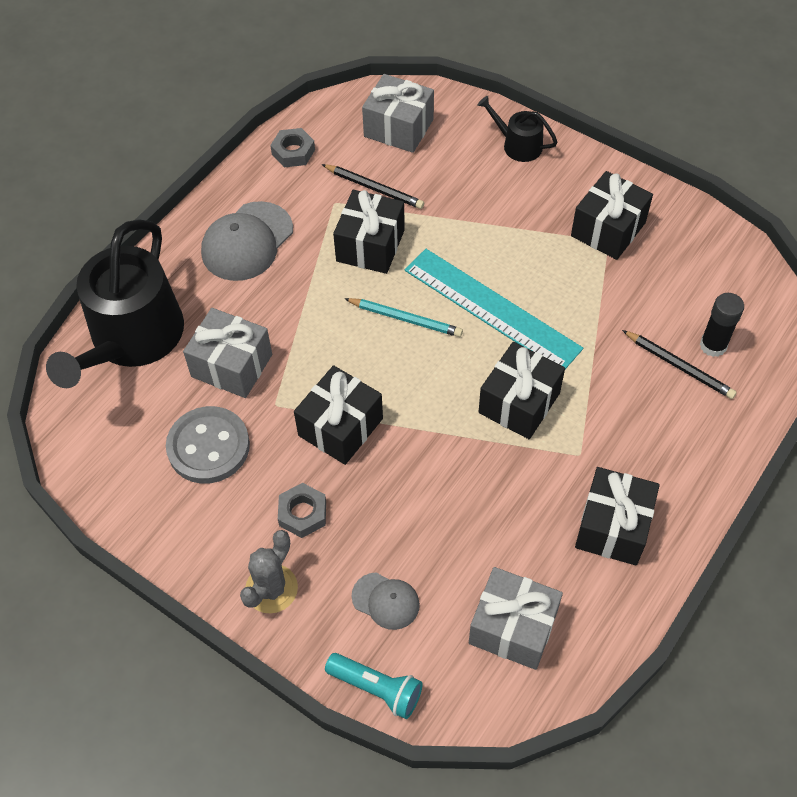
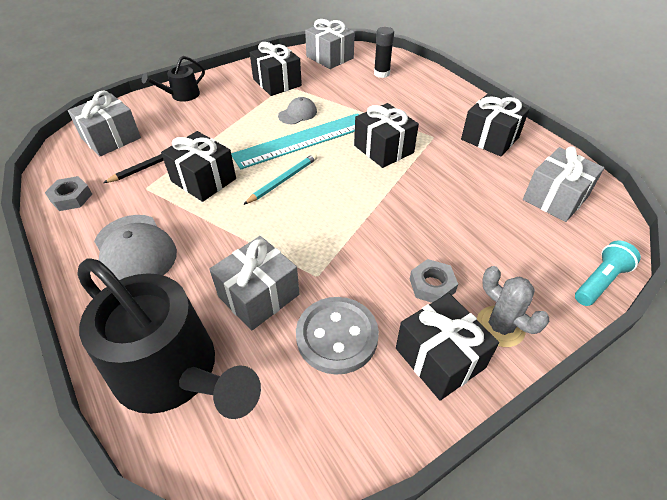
camera: 70 degrees left, 10 degrees down
black gift [294,365,383,465] -> black gift moved to [396,293,499,401]
grey cap [352,572,420,630] -> grey cap moved to [278,97,317,124]
black pencil [622,330,737,399] -> none
none -> grey gift [305,19,355,69]

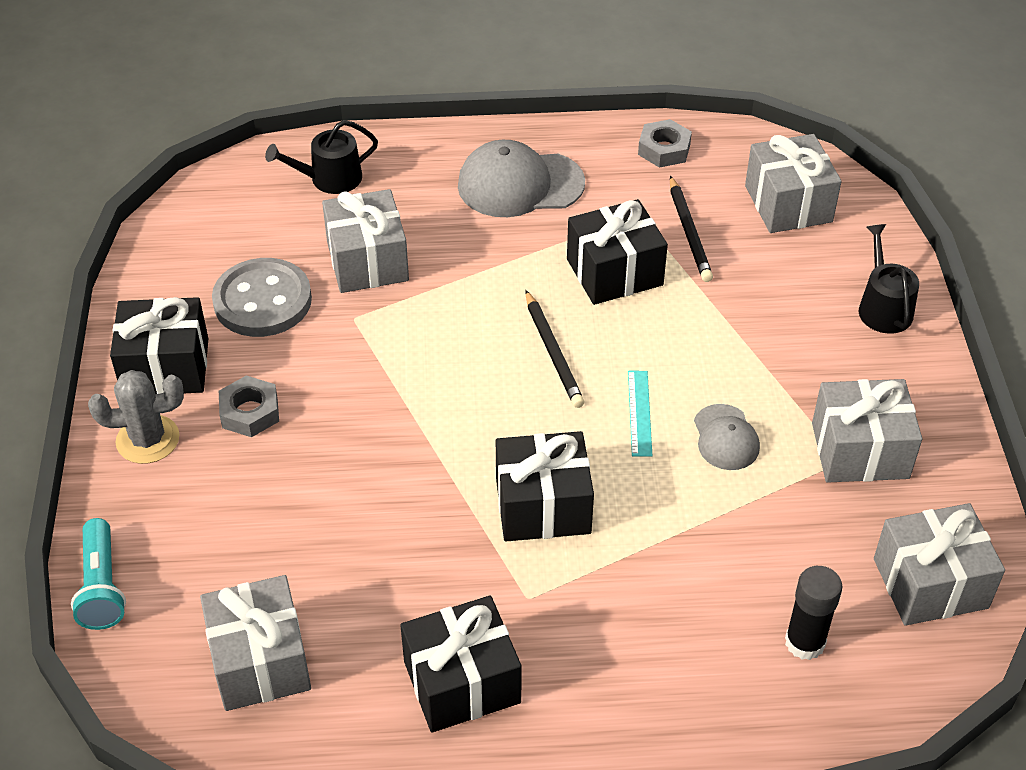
camera: 120 degrees right, 0 degrees up
black watering can [77,259,261,419] -> black watering can [265,120,378,194], size x0.46
turquoise ruler [231,113,359,169] -> turquoise ruler [628,371,652,457], size x0.42
turquoise pencil [243,153,318,205] -> black pencil [526,290,584,408]
black gift [250,42,302,96] -> grey gift [812,379,922,483]

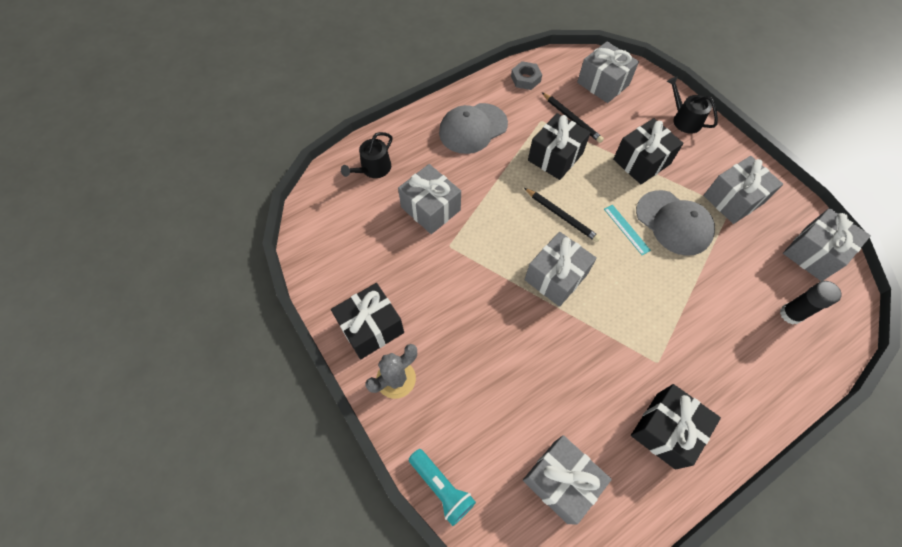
camera: 30 degrees left, 15 degrees up
grey button [212,258,312,337] -> none
grey nut [219,376,279,437] -> none
black gift [496,431,594,541] -> black gift moved to [613,118,684,184]
grey cap [694,404,760,470] -> grey cap [636,190,715,256], size x1.77
none -> grey gift [525,232,597,307]

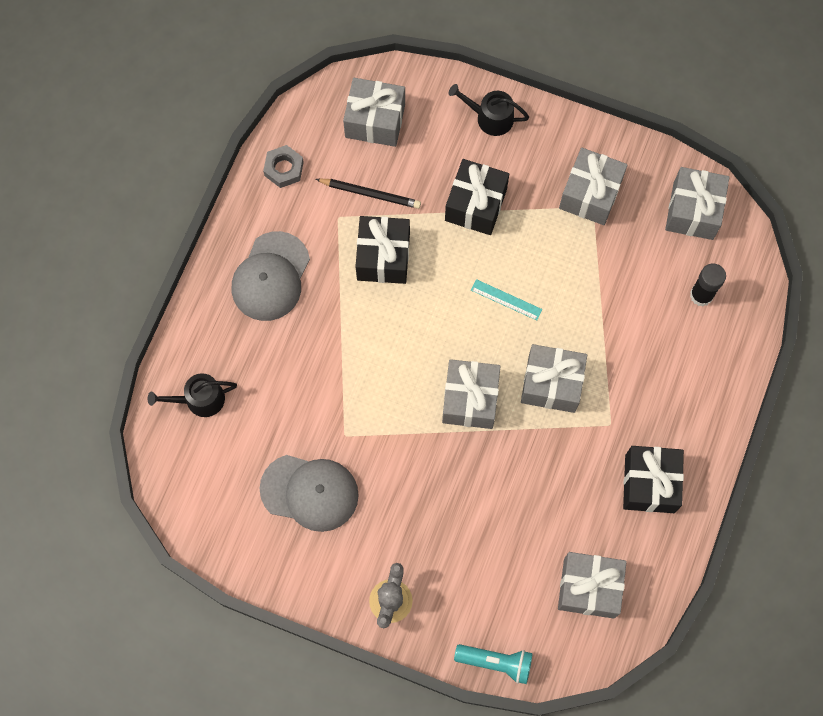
camera: 35 degrees left, 10 degrees up
black gift [331,283,404,359] -> none
black watering can [341,132,392,178] -> black watering can turned 75 degrees clockwise [148,373,237,417]
grey gift [398,164,461,234] -> grey gift moved to [521,344,587,413]
black pencil [524,188,601,242] -> none
grey cap [636,190,715,256] -> grey cap moved to [260,455,359,532]

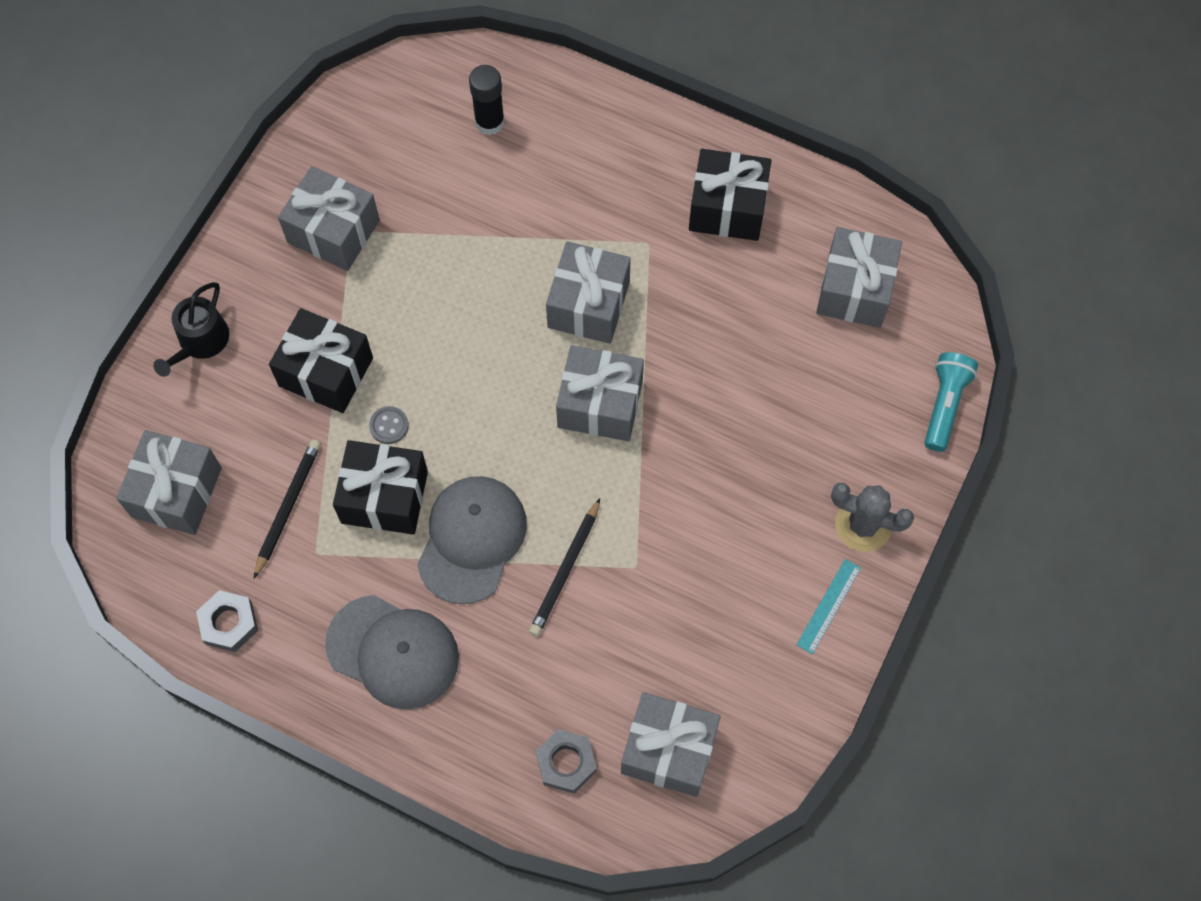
camera: 85 degrees left, 5 degrees down
black watering can [148,373,237,417] -> grey nut [536,729,597,794]
grey cap [260,455,359,532] -> grey cap moved to [417,476,527,604]
turquoise ruler [471,279,542,320] -> turquoise ruler moved to [796,559,861,654]
grey gift [665,167,730,240] -> grey gift moved to [621,692,721,797]
none -> grey button [369,406,409,444]
none -> black pencil [529,498,600,636]

